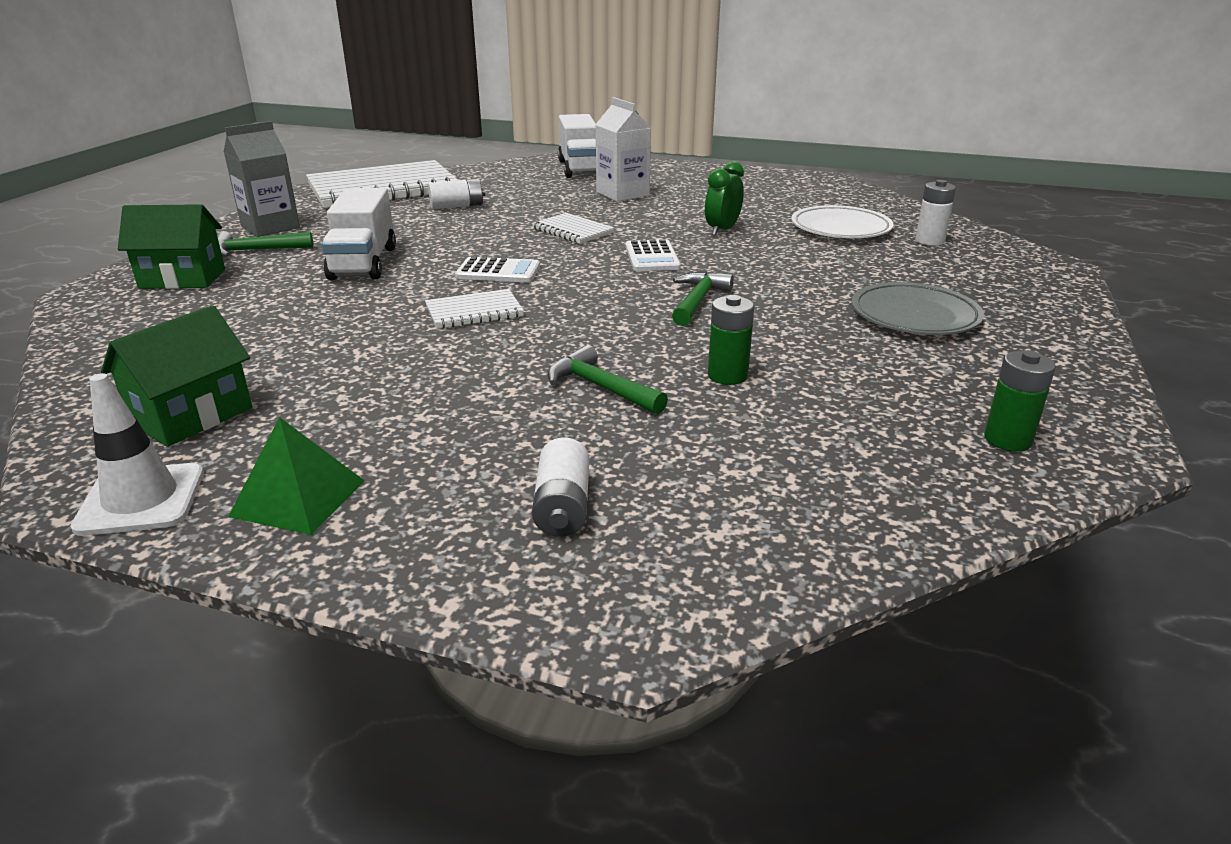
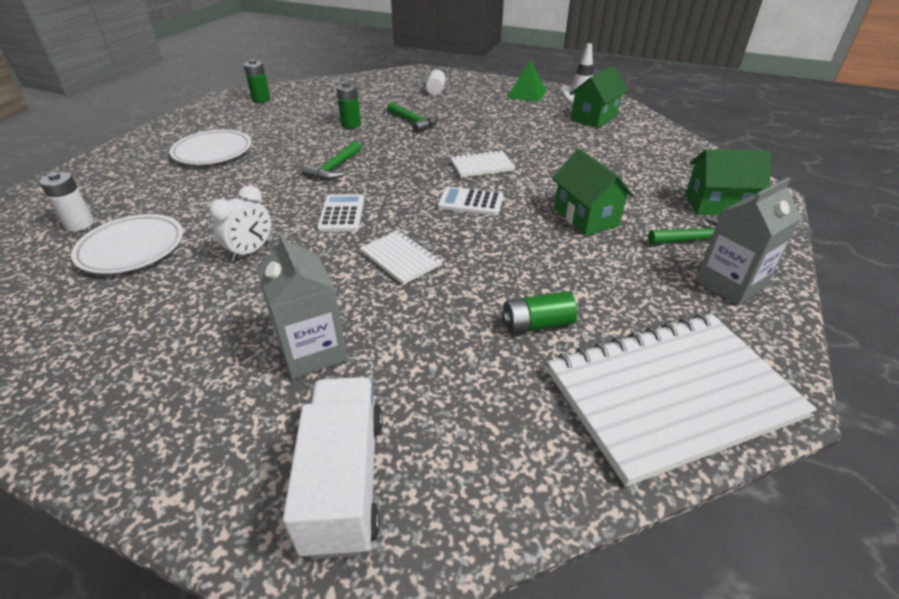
camera: 175 degrees left, 10 degrees up
white truck [322,188,396,280] -> green house [552,149,634,236]
white battery [428,179,485,209] -> green battery [502,291,577,334]
white carton [595,97,651,202] -> grey carton [257,231,348,379]
green clock [705,161,744,236] -> white clock [209,185,271,261]
grey plate [852,282,984,335] -> white plate [169,130,251,165]

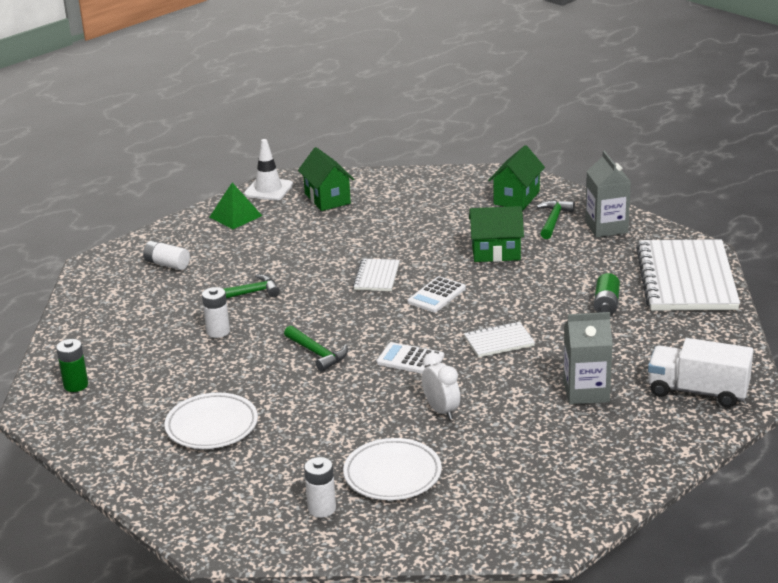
camera: 65 degrees left, 10 degrees down
green battery [336,82,361,129] -> white battery [202,287,230,338]

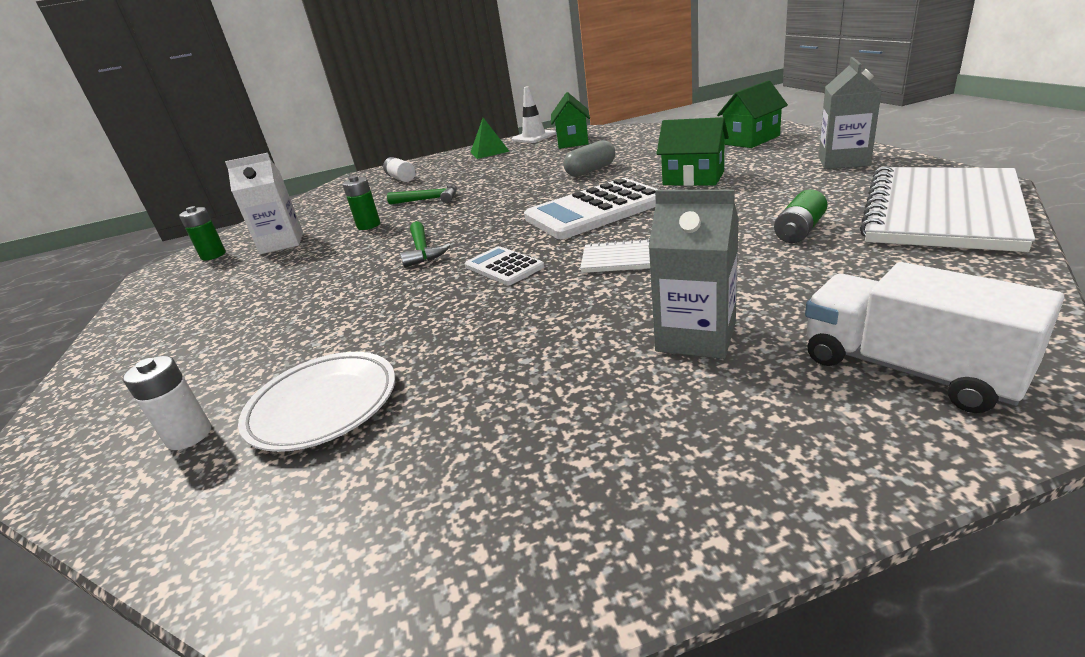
camera: 30 degrees right, 0 degrees up
white plate [164,393,258,449] -> none
white battery [202,287,230,338] -> green battery [342,176,380,230]
white notebook [353,258,400,291] -> none
white calculator [408,276,466,313] -> white calculator [524,178,659,239], size x1.94
white clock [422,352,460,420] -> none
green hammer [536,200,575,239] -> none
none -> white carton [225,153,303,254]
none -> grey capsule [563,140,615,177]

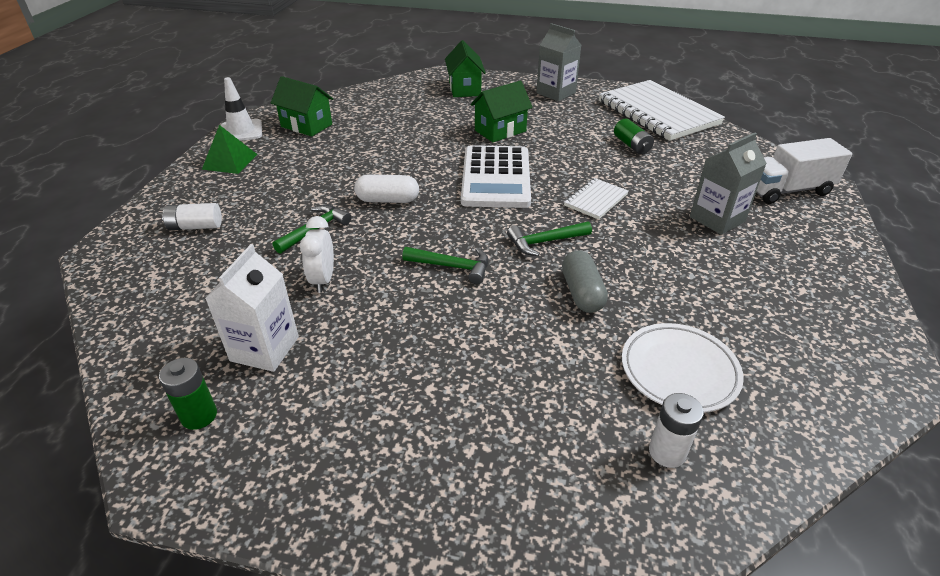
camera: 65 degrees left, 10 degrees up
green battery [342,176,380,230] -> white clock [300,216,334,293]
white calculator [465,246,545,285] -> green hammer [507,221,592,256]
grey capsule [563,140,615,177] -> grey capsule moved to [562,250,608,313]
none -> white capsule [354,174,419,203]

